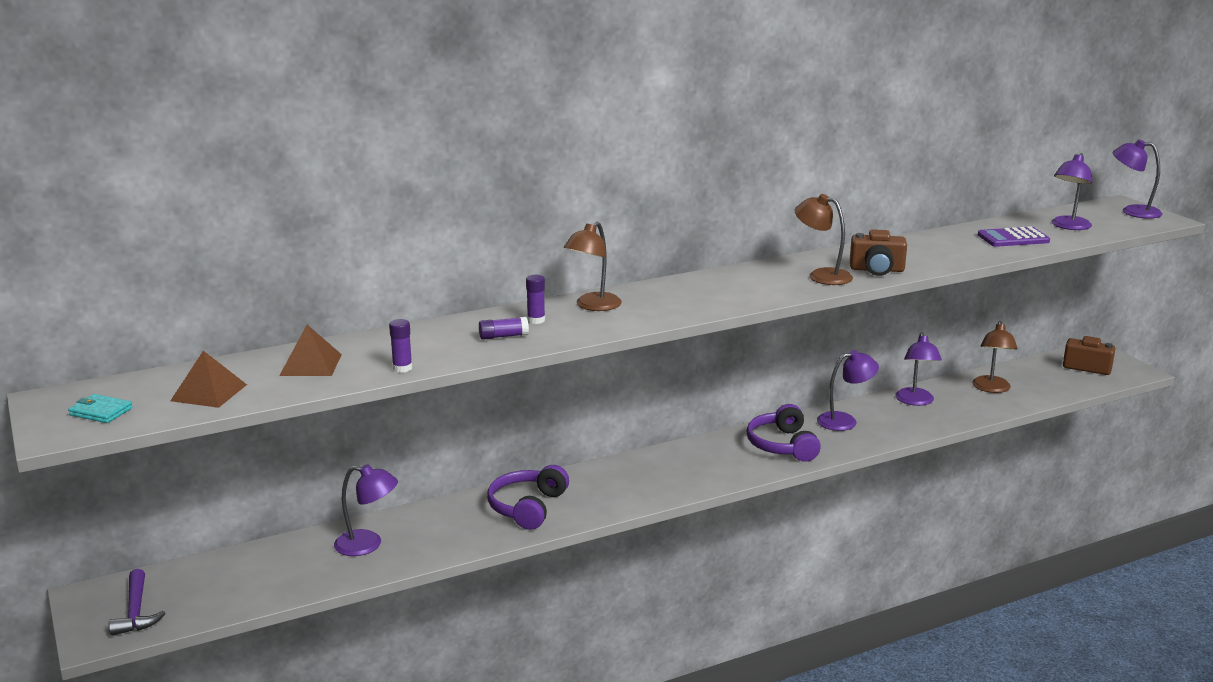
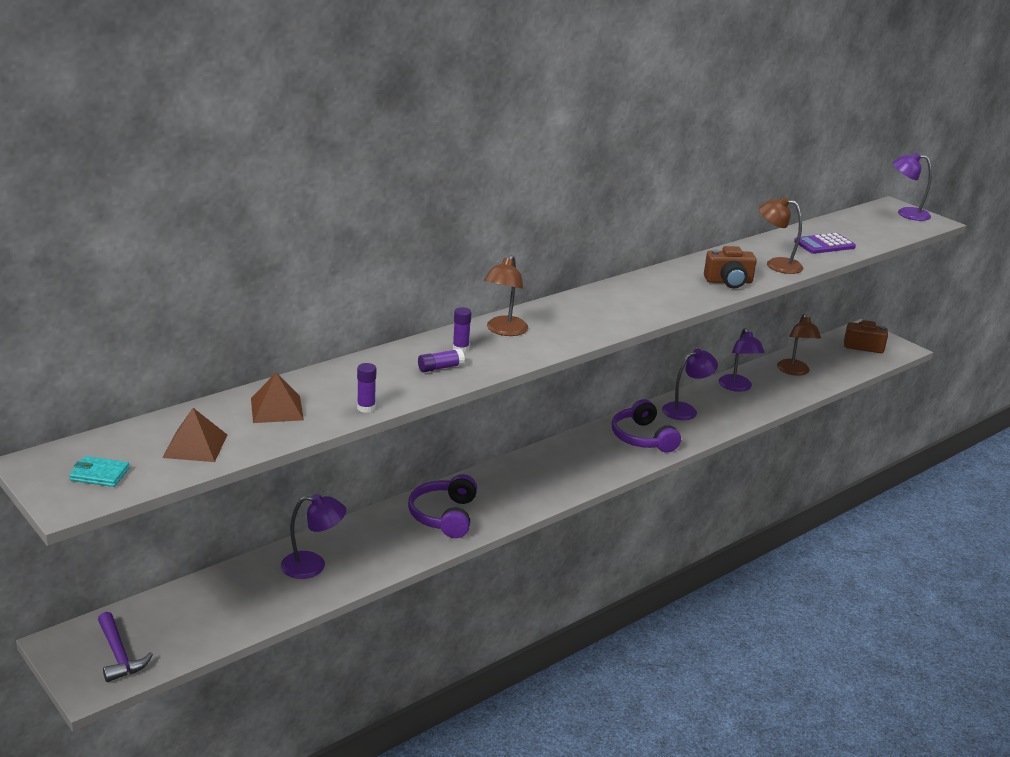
camera: 15 degrees left, 5 degrees up
brown lamp [795,194,853,285] -> brown lamp moved to [759,197,803,274]
purple lamp [1051,153,1092,230] -> none

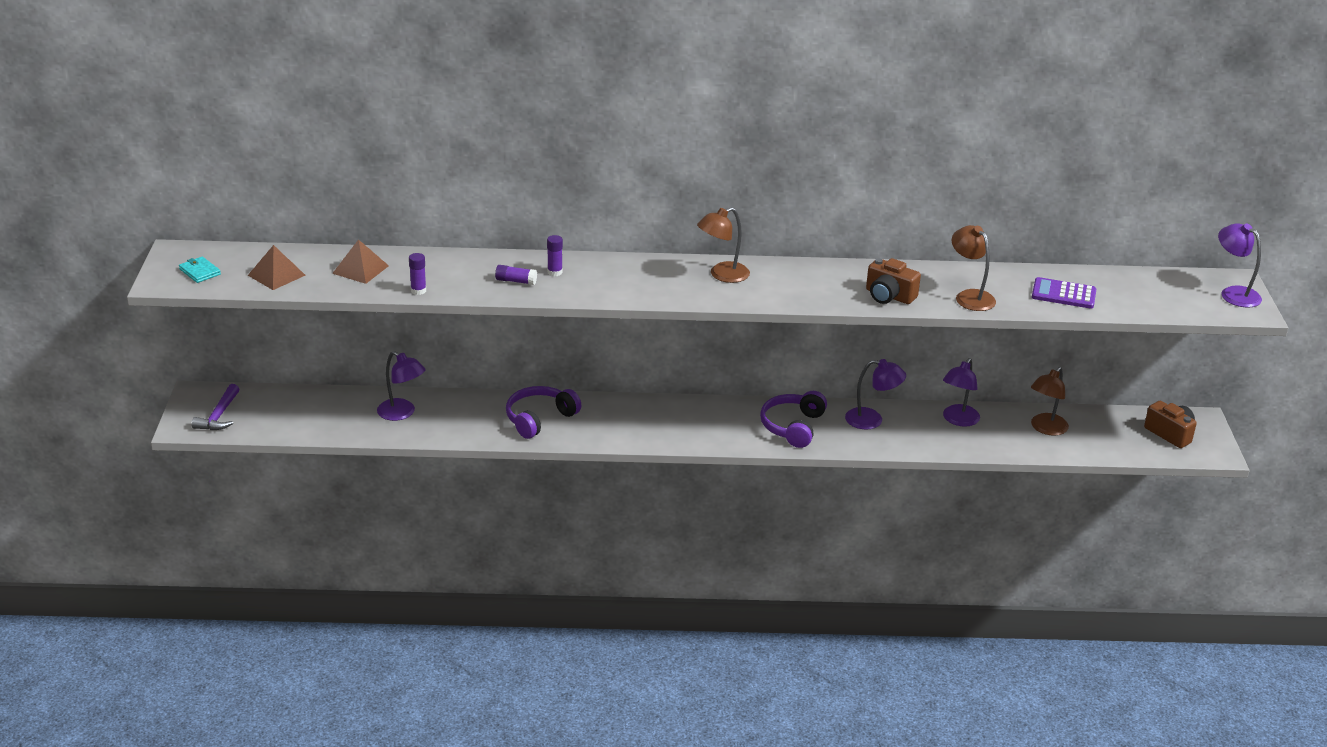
camera: 40 degrees right, 5 degrees up
brown lamp [484,255,528,336] -> brown lamp moved to [697,207,750,283]

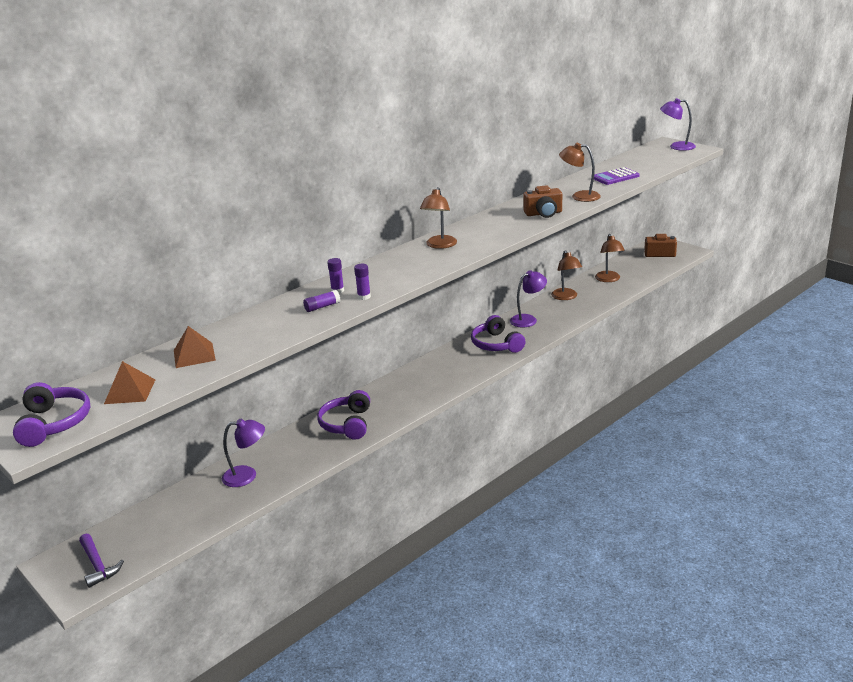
camera: 40 degrees left, 5 degrees down
turquoise wallet [179,257,221,283] -> purple headphones [13,382,90,447]
purple glue stick [409,253,426,295] -> purple glue stick moved to [354,264,371,300]
purple lamp [943,358,980,427] -> brown lamp [551,250,582,300]

